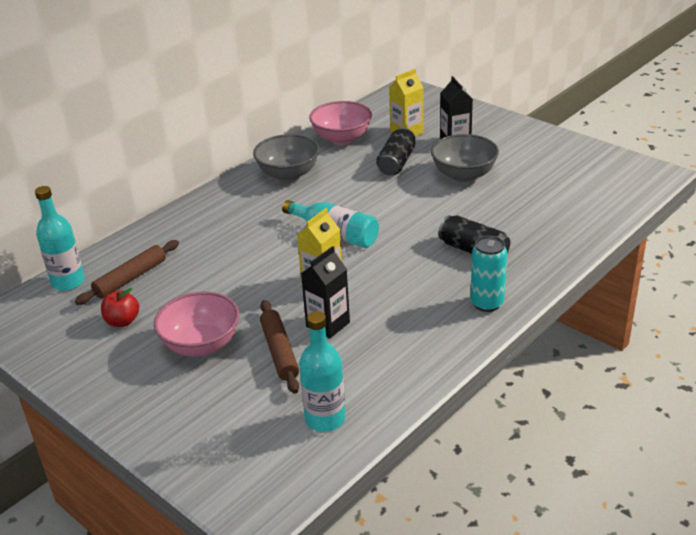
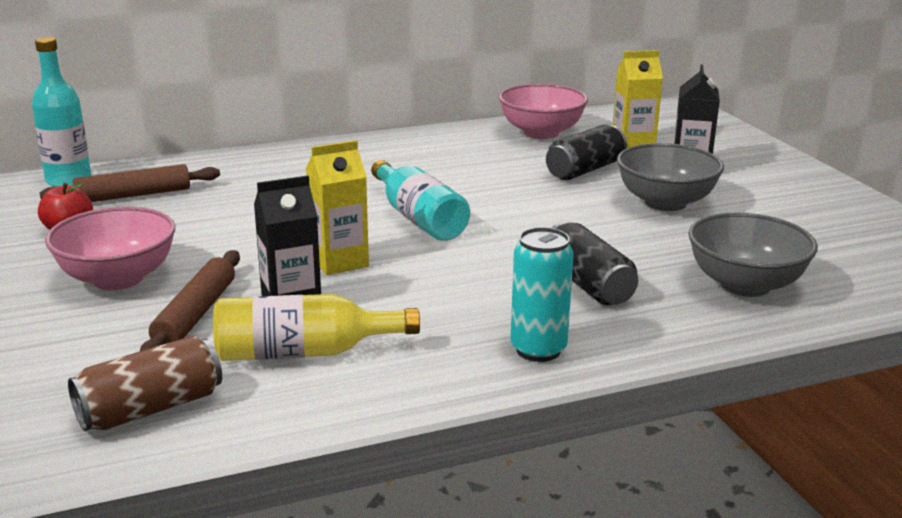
camera: 25 degrees right, 10 degrees down
grey bowl [253,134,320,181] -> grey bowl moved to [688,213,818,297]
turquoise bottle [299,311,345,432] -> brown can [68,336,222,431]
none -> yellow bottle [213,294,420,361]

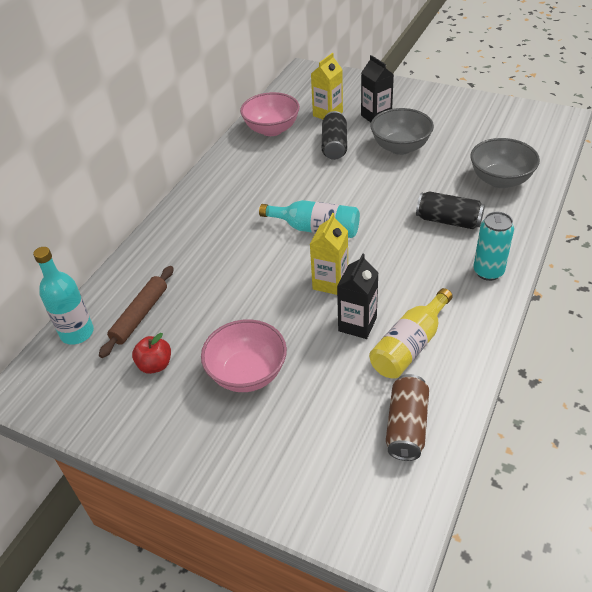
camera: 40 degrees left, 20 degrees up
brown rolling pin [140,250,240,351] -> none

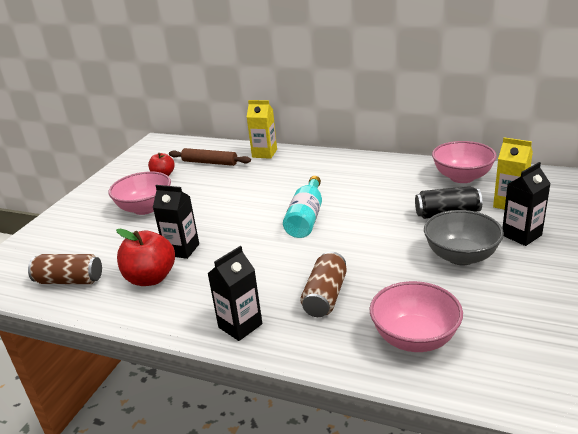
camera: 85 degrees right, 15 degrees down
turquoise bottle [33,247,94,345] -> none
yellow carton [310,213,348,295] -> yellow carton moved to [247,100,277,159]
yellow bottle [369,288,453,378] -> red apple [116,229,175,286]
black can [416,192,485,229] -> brown can [300,251,347,317]
grey bowl [470,138,540,188] -> pink bowl [370,281,463,352]
turquoise can [473,212,514,281] -> black carton [208,246,262,341]

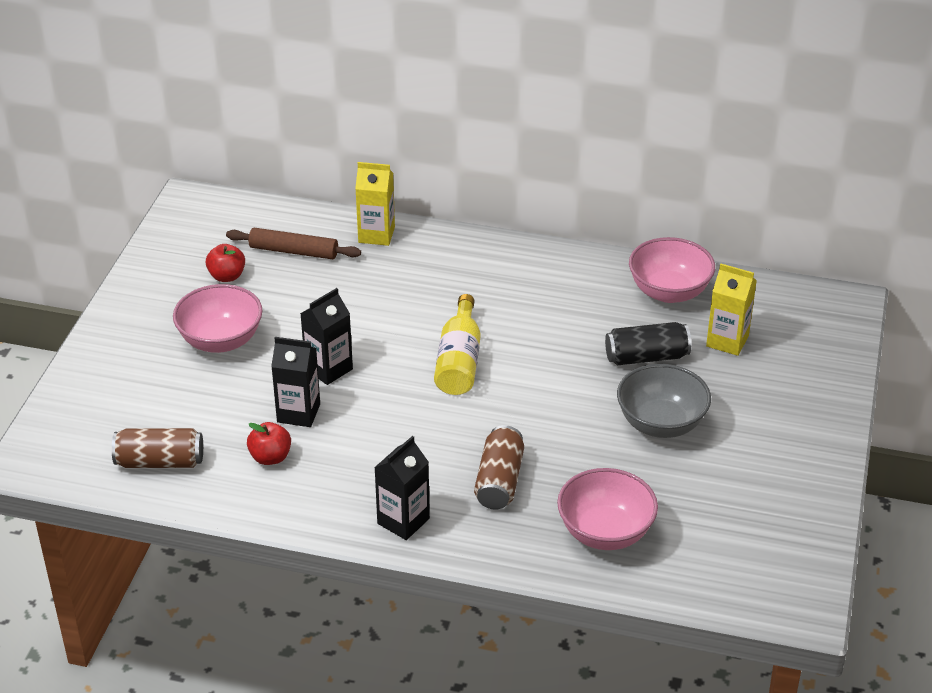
camera: 10 degrees left, 10 degrees up
red apple [116,229,175,286] -> red apple [247,422,291,465], size x0.61
turquoise bottle [283,176,322,238] -> yellow bottle [434,294,481,395]
black carton [502,162,551,246] -> black carton moved to [300,288,353,385]

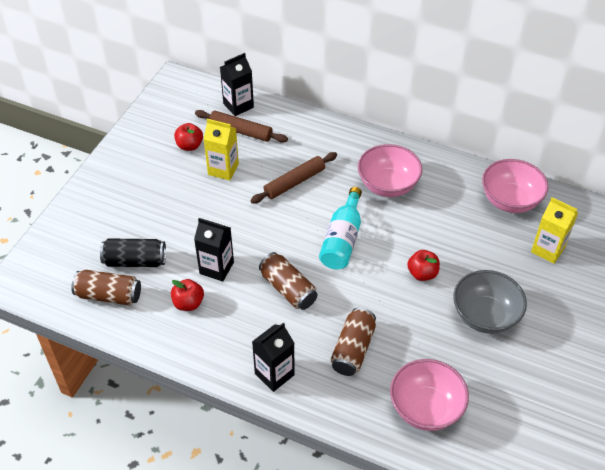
camera: 10 degrees right, 10 degrees up
pink bowl [173,284,262,353] -> pink bowl moved to [358,144,422,197]
black carton [300,288,353,385] -> black carton moved to [220,53,254,116]
yellow carton [355,162,395,246] -> yellow carton moved to [204,119,239,181]
yellow bottle [434,294,481,395] -> turquoise bottle [319,187,362,269]
black can [605,322,691,365] -> black can moved to [100,239,166,267]
none -> brown rolling pin [250,152,337,204]
none -> brown can [259,252,317,310]
none -> red apple [407,250,440,281]

